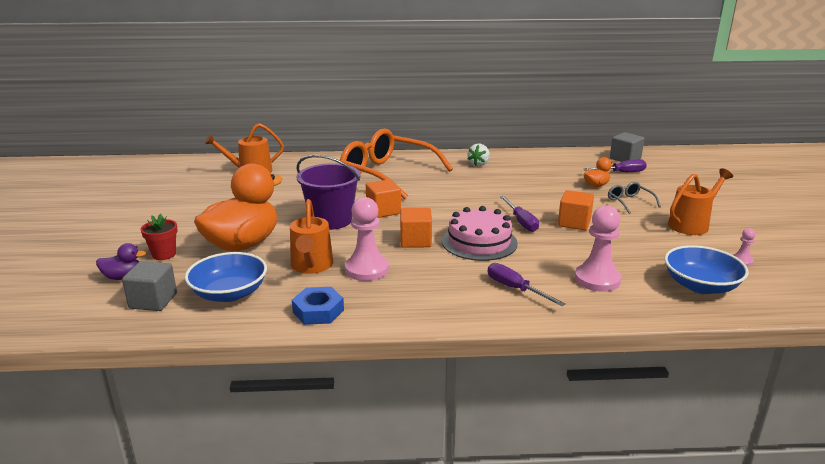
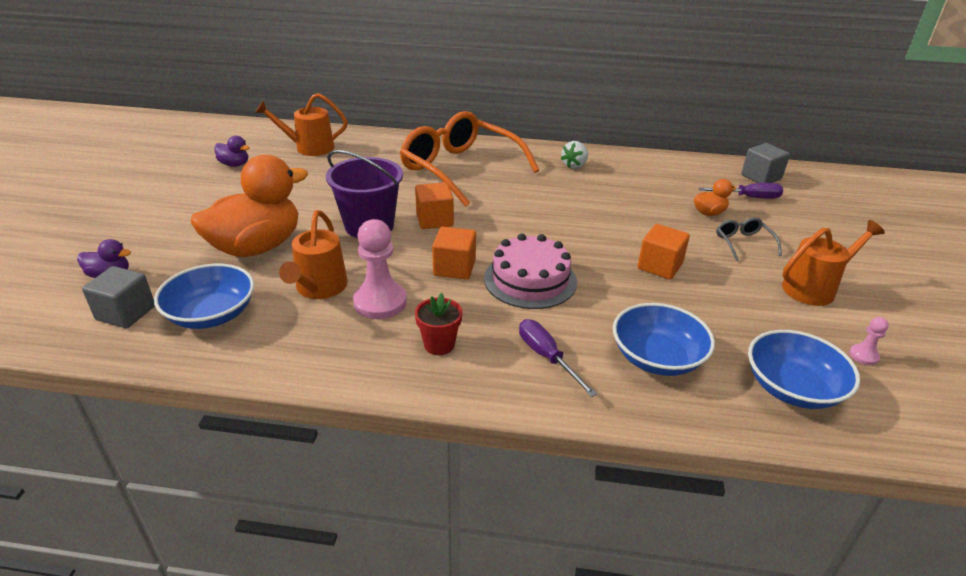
camera: 10 degrees right, 10 degrees up
red flower pot [140,213,178,260] -> red flower pot moved to [415,293,462,355]
blue nut [292,287,344,325] -> none
purple screwdriver [500,196,539,232] -> none
pink pawn [575,205,622,292] -> blue bowl [613,303,715,376]
none -> purple duck [214,136,250,167]

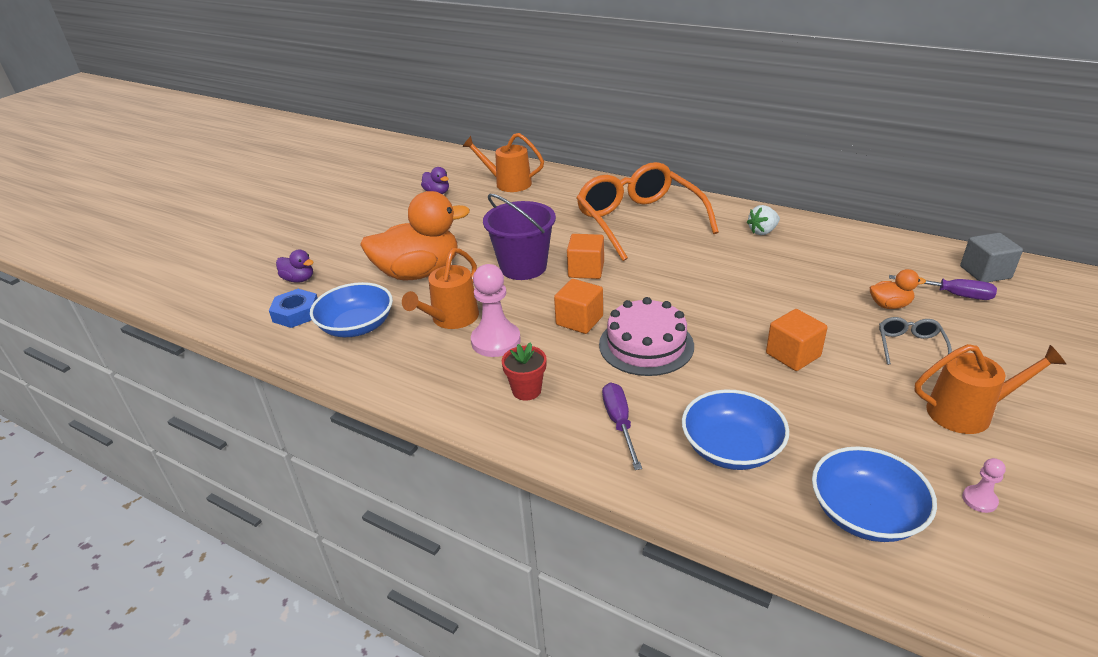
camera: 25 degrees right, 0 degrees up
grey cube [82,266,155,329] -> blue nut [269,289,318,328]

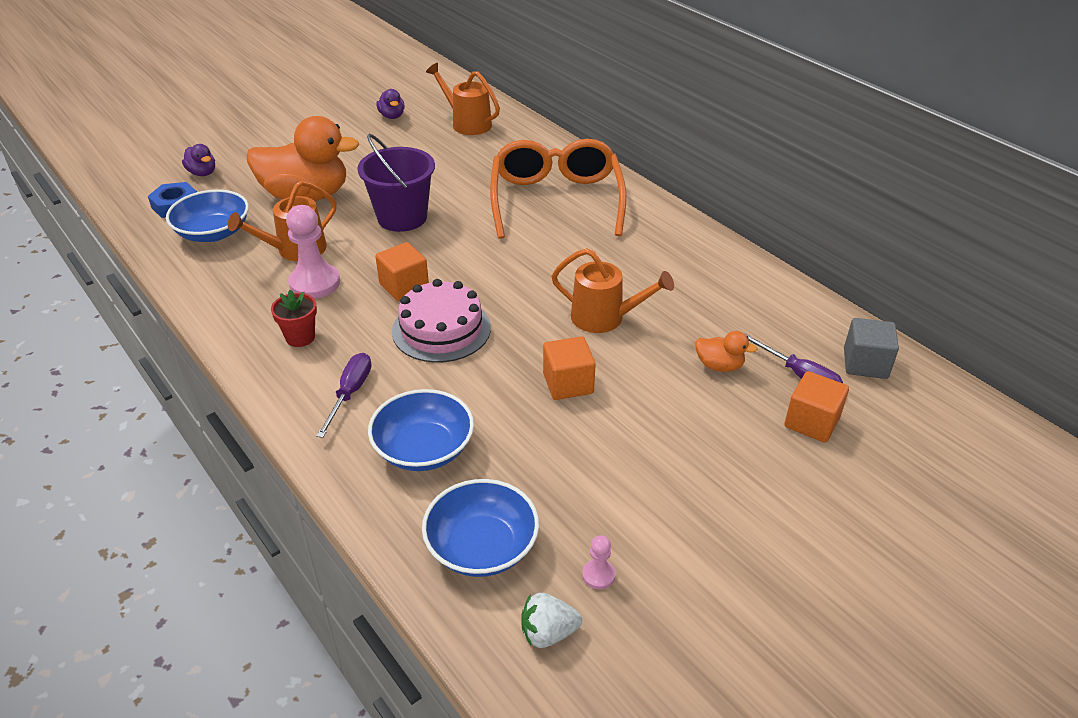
camera: 20 degrees right, 5 degrees up
orange cube [567,234,604,279] -> orange cube moved to [784,371,849,443]
white strawberry [747,205,780,235] -> white strawberry moved to [521,593,582,648]
grey glasses [879,317,952,365] -> none
orange watering can [914,344,1066,434] -> orange watering can moved to [552,248,674,333]

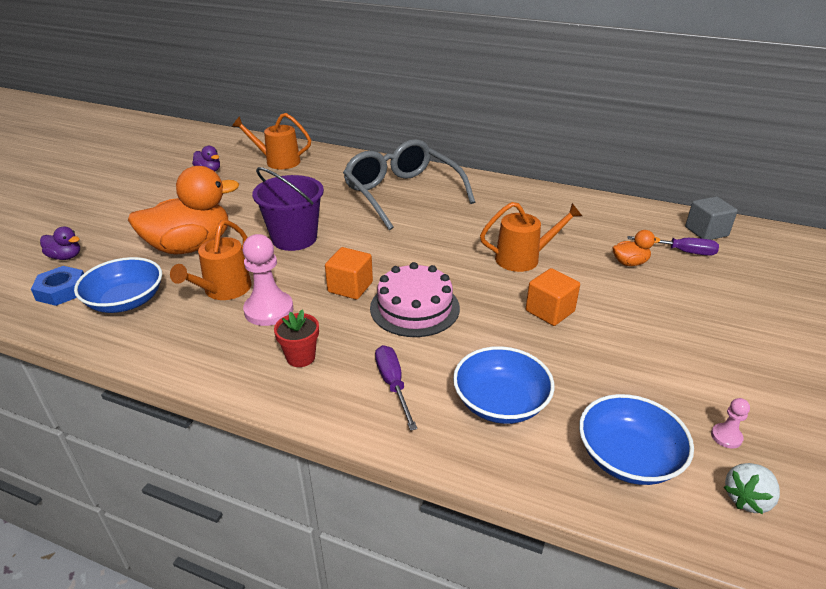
camera: 30 degrees left, 5 degrees down
orange glasses [490,139,626,239] -> grey glasses [343,139,475,230]
orange cube [784,371,849,443] -> none

